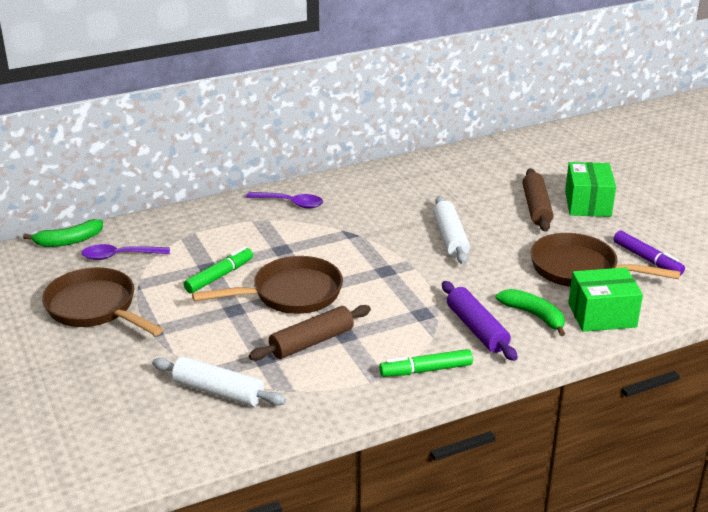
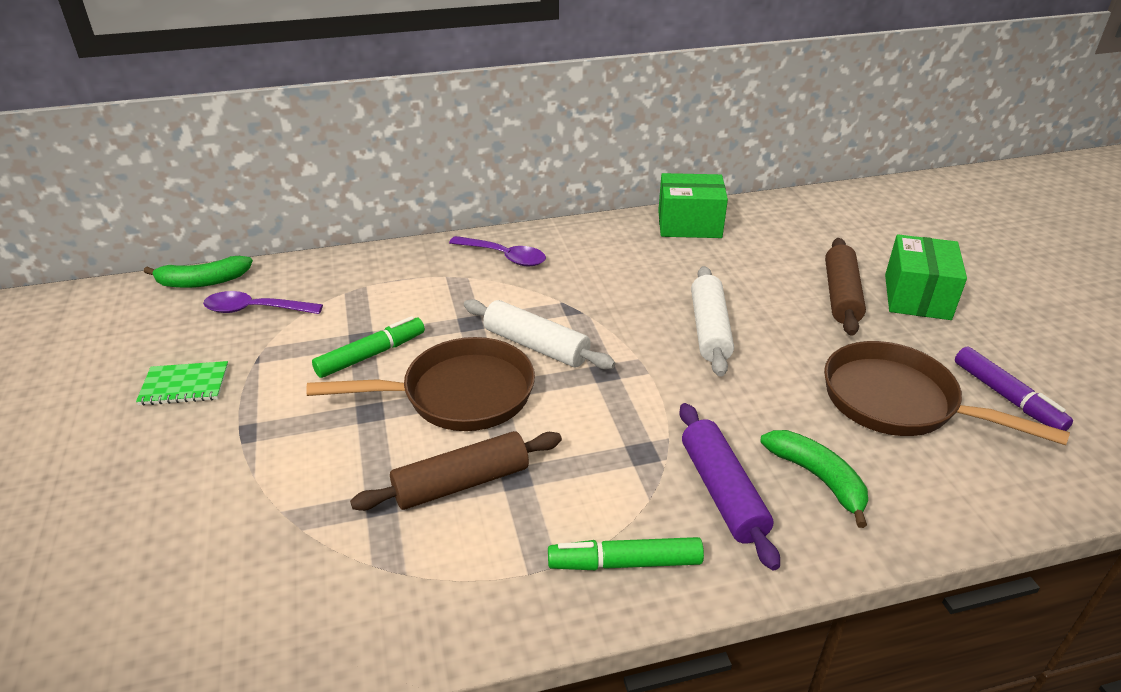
camera: 10 degrees right, 5 degrees up
brown pan [42,267,163,336] -> green notebook [136,361,229,406]
white rolling pin [152,356,286,406] -> white rolling pin moved to [464,299,615,369]
green box [568,267,643,332] -> green box moved to [658,173,728,238]

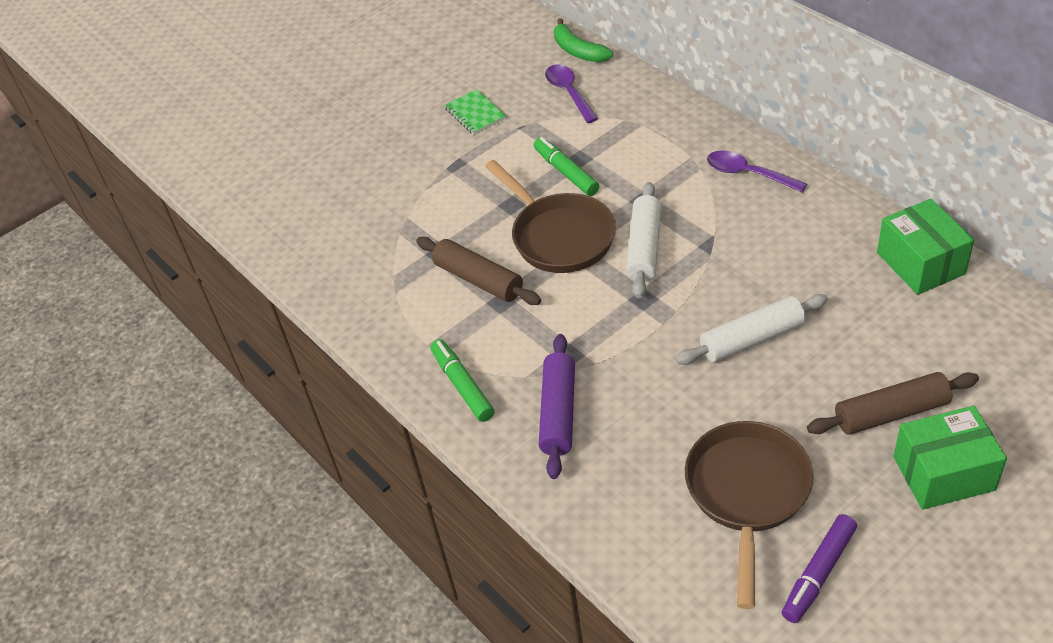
camera: 70 degrees right, 10 degrees up
green marker [312,316,425,378] -> green marker turned 150 degrees counterclockwise [533,137,599,196]
purple spoon [449,236,546,267] -> purple spoon turned 120 degrees clockwise [707,150,807,193]
purple rolling pin [679,403,780,570] -> purple rolling pin turned 45 degrees counterclockwise [539,334,575,479]
green banana [760,430,868,528] -> none

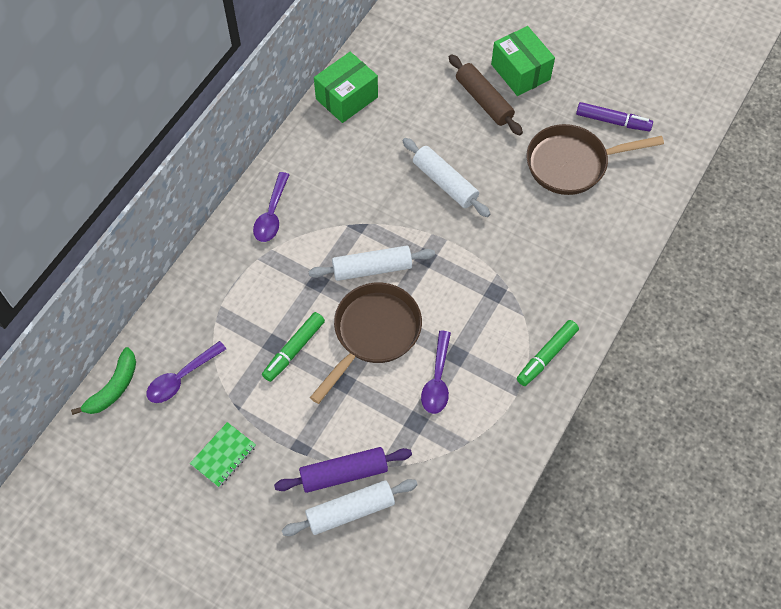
camera: 115 degrees left, 15 degrees up
brown rolling pin [416,237,541,305] -> purple spoon [421,331,451,414]
purple rolling pin [539,334,575,479] -> purple rolling pin moved to [274,447,412,493]
none -> white rolling pin [282,479,418,536]

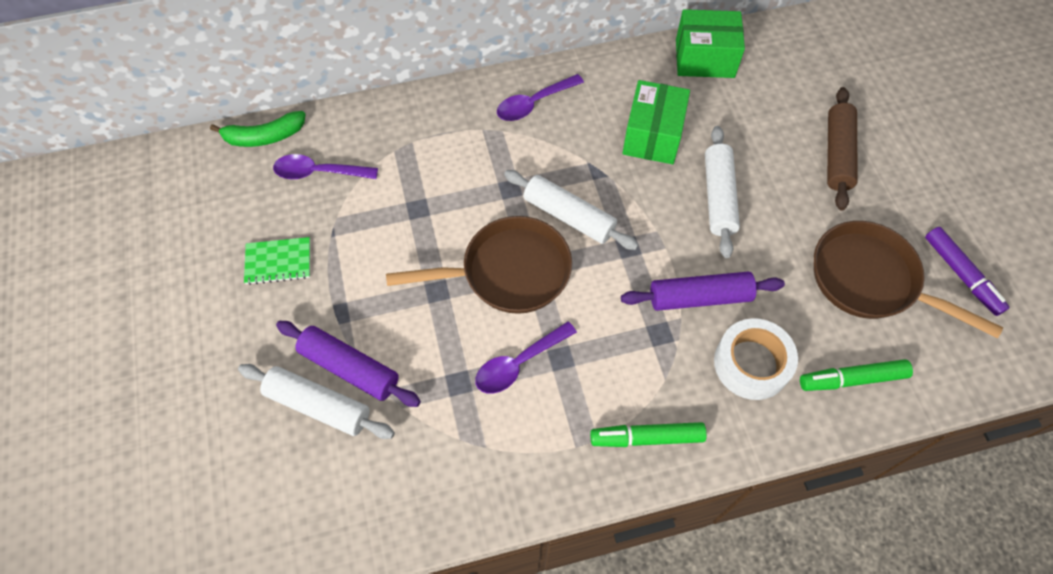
camera: 45 degrees right, 0 degrees up
green marker [262,312,325,382] -> green marker moved to [800,359,913,391]
green box [491,26,555,96] -> green box moved to [622,80,690,164]
none -> purple rolling pin [621,271,785,311]
none -> white tape [714,318,798,400]

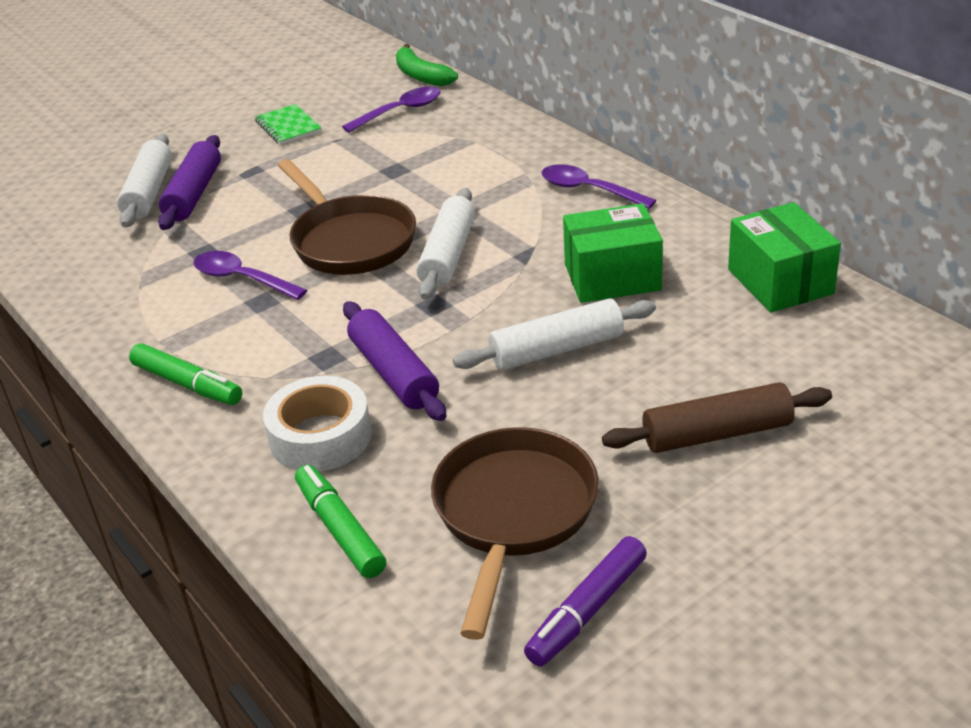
camera: 70 degrees right, 25 degrees down
purple spoon [273,154,378,179] -> purple spoon turned 75 degrees clockwise [342,87,440,133]
green marker [590,422,707,447] -> green marker turned 150 degrees clockwise [129,343,242,405]

